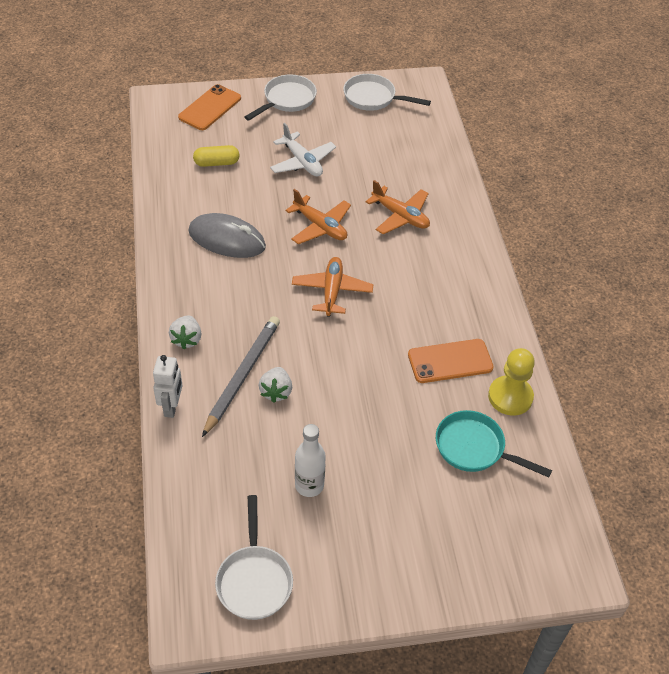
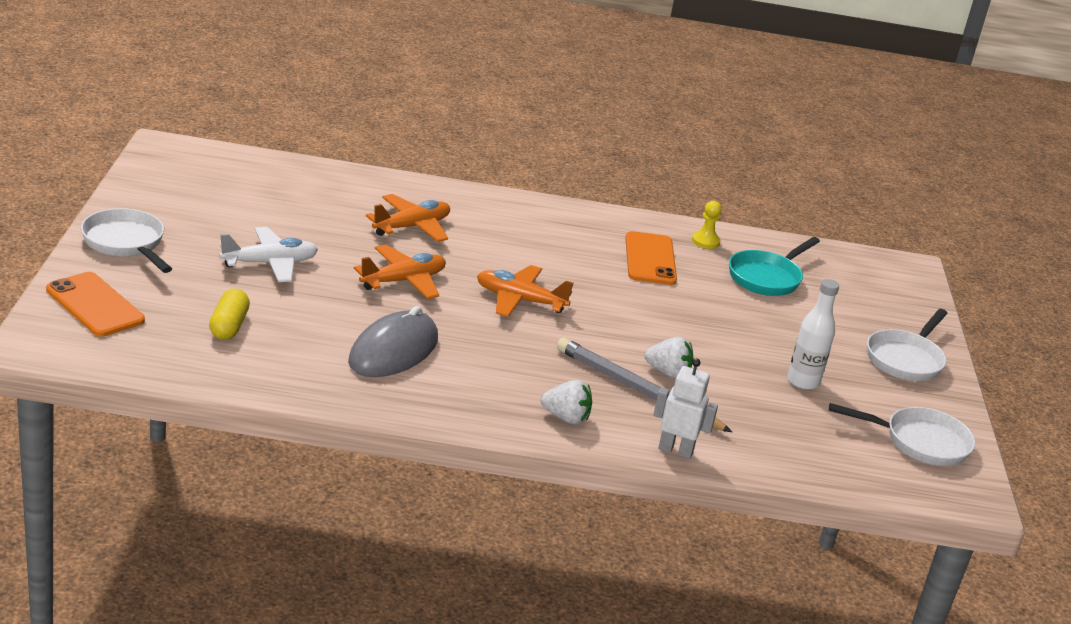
camera: 80 degrees left, 20 degrees down
white pan [343,74,431,111] -> white pan moved to [867,309,948,381]
yellow pawn [488,348,535,416] -> yellow pawn [692,201,722,249], size x0.59

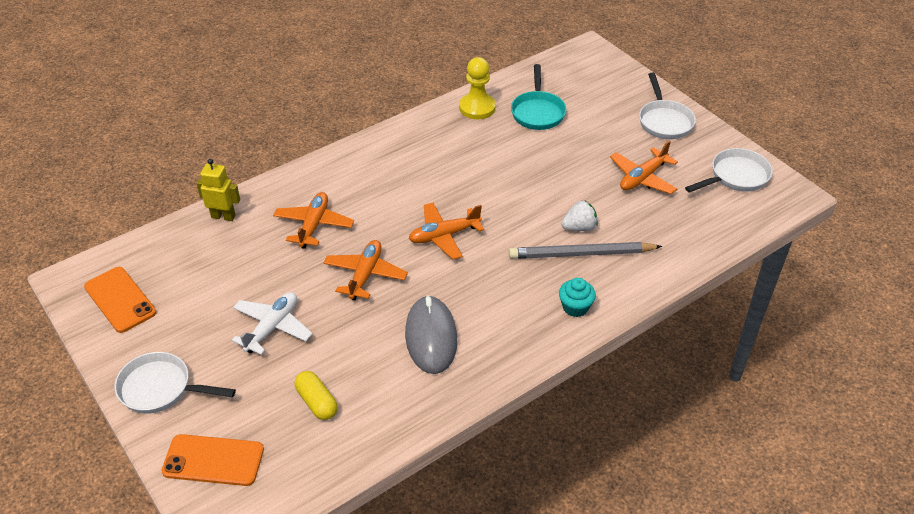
camera: 35 degrees left, 15 degrees up
white strawberry [541,380,592,424] -> turquoise cupcake [559,278,596,317]
orange phone [625,231,677,285] -> orange phone moved to [84,267,157,333]
white robot [653,358,718,459] -> none
yellow pawn [692,201,722,249] -> yellow pawn [459,57,496,119], size x1.70
white bottle [787,279,839,390] -> orange plane [610,140,678,194]
none -> yellow robot [196,159,240,221]

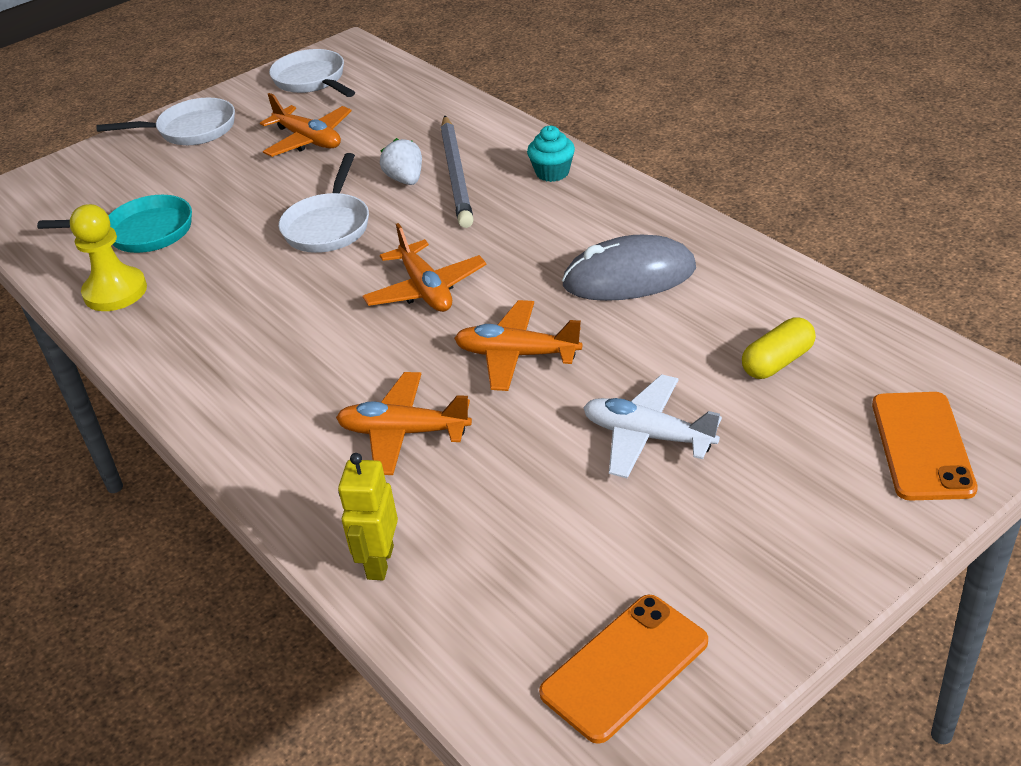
camera: 90 degrees left, 5 degrees down
white pan [115,352,236,414] -> white pan moved to [279,153,369,253]

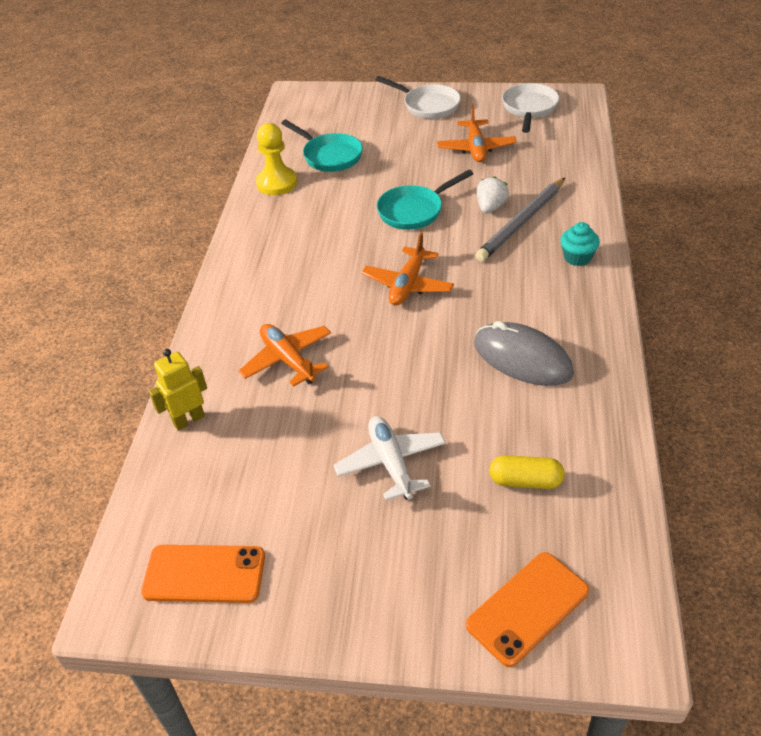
camera: 45 degrees right, 5 degrees up
white pan [279,153,369,253] -> turquoise pan [377,170,473,230]
orange plane [454,300,582,391] -> none

